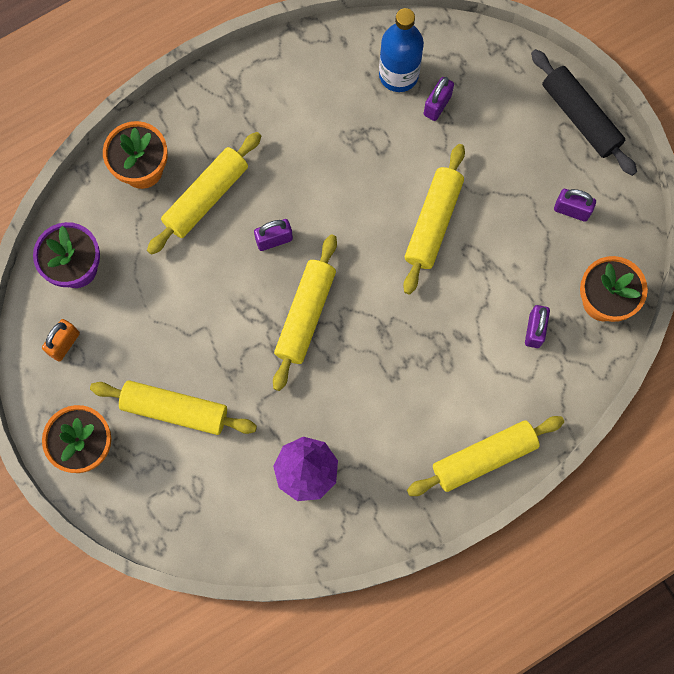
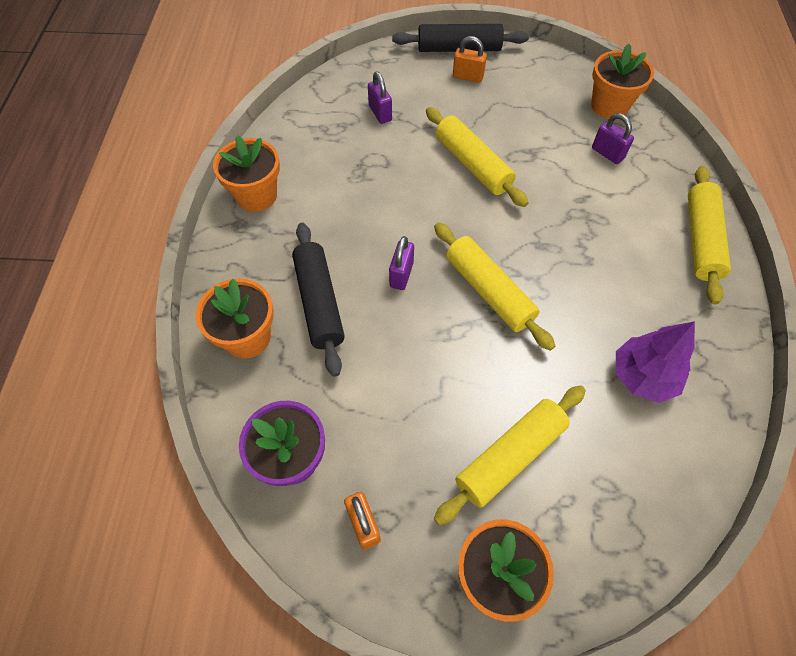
camera: 55 degrees left, 15 degrees down
yellow rolling pin [147,132,261,255] -> black rolling pin [292,223,345,377]
blue bottle [379,8,424,92] -> none
purple padlock [554,189,596,222] -> none
none -> orange flower pot [213,135,280,212]
none -> orange padlock [453,36,487,83]

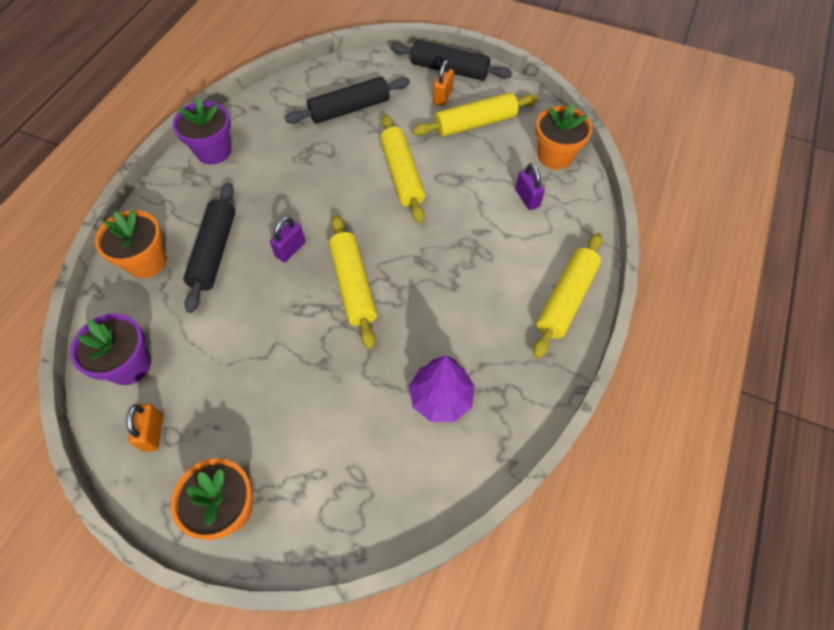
camera: 20 degrees right, 0 degrees up
orange flower pot [213,135,280,212] -> purple flower pot [173,97,231,165]
purple padlock [368,71,392,124] -> black rolling pin [285,77,410,124]
yellow rolling pin [434,385,586,525] -> yellow rolling pin moved to [412,92,538,137]
orange padlock [453,36,487,83] -> orange padlock turned 75 degrees clockwise [433,60,454,106]

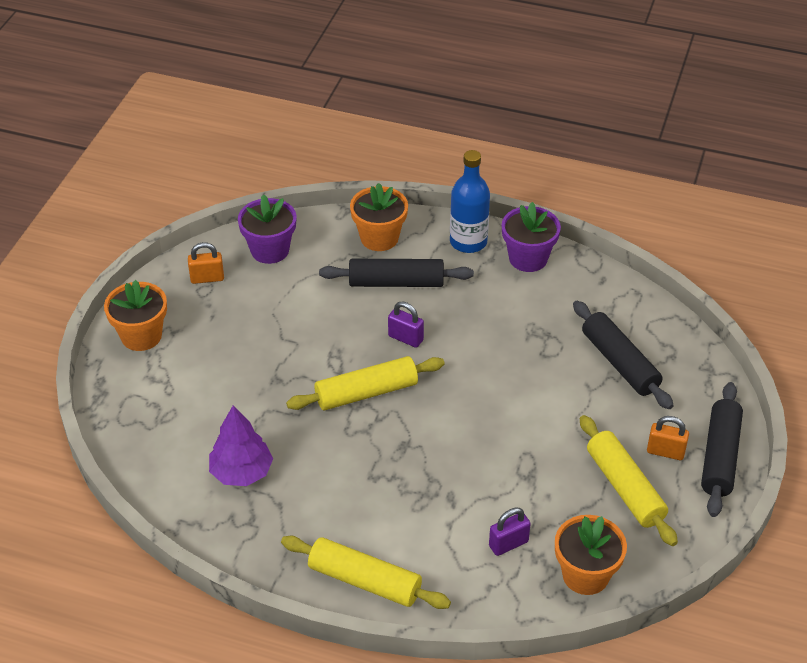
camera: 85 degrees right, 15 degrees down
yellow rolling pin [380,115,425,223] -> none
none -> blue bottle [450,150,490,253]

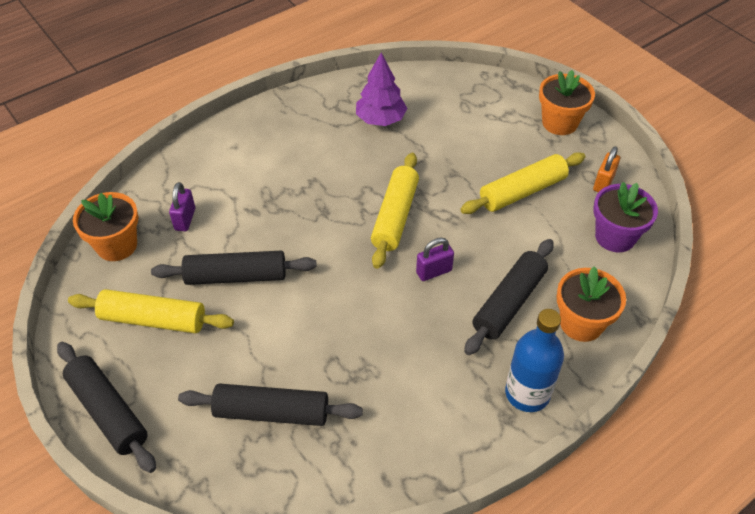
camera: 125 degrees right, 5 degrees up
yellow rolling pin [281,536,451,609] -> yellow rolling pin moved to [460,152,585,214]
purple flower pot [502,202,561,272] -> none
orange padlock [647,416,689,460] -> none
none -> black rolling pin [151,251,317,285]

